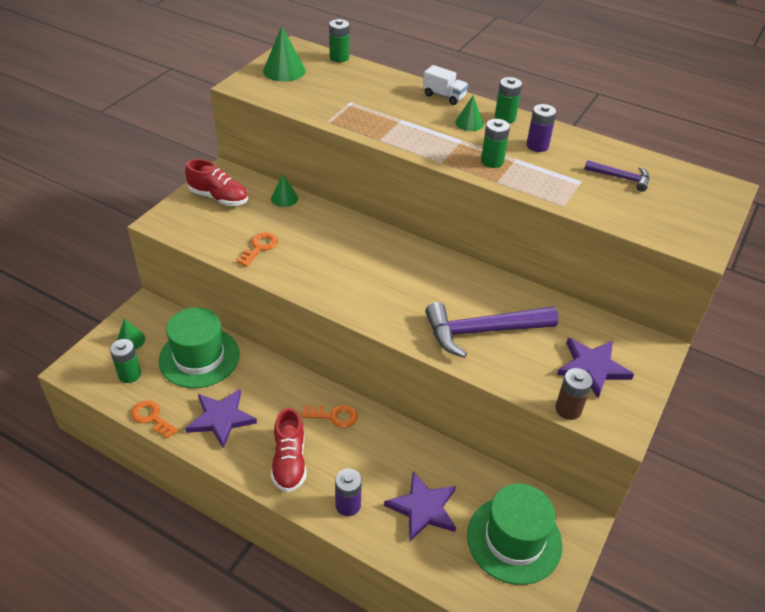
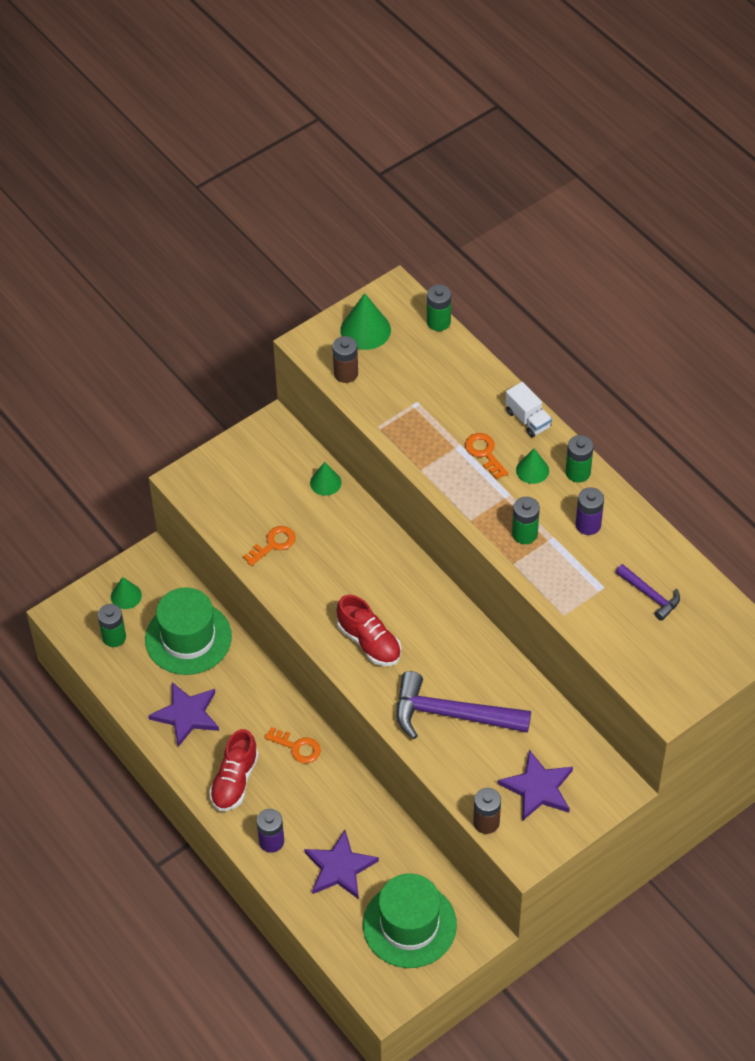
camera: 25 degrees right, 10 degrees up
orange key [131,400,178,439] -> orange key moved to [465,433,508,479]
red shoe [185,159,248,206] -> red shoe moved to [337,595,401,666]
none -> brown battery [333,336,358,383]

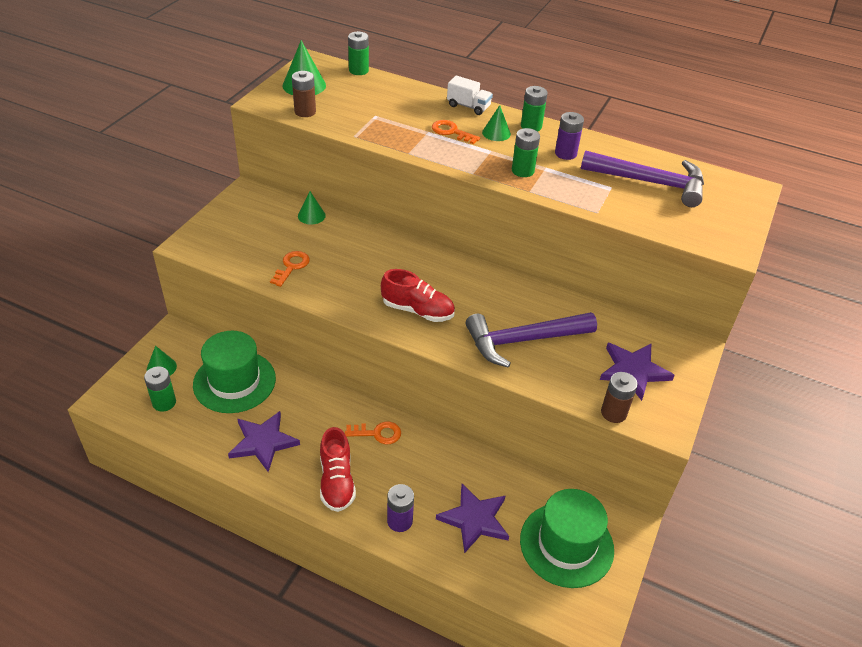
camera: 30 degrees left, 10 degrees down
purple hammer [616,564,680,621] -> purple hammer [581,150,704,207], size x1.92

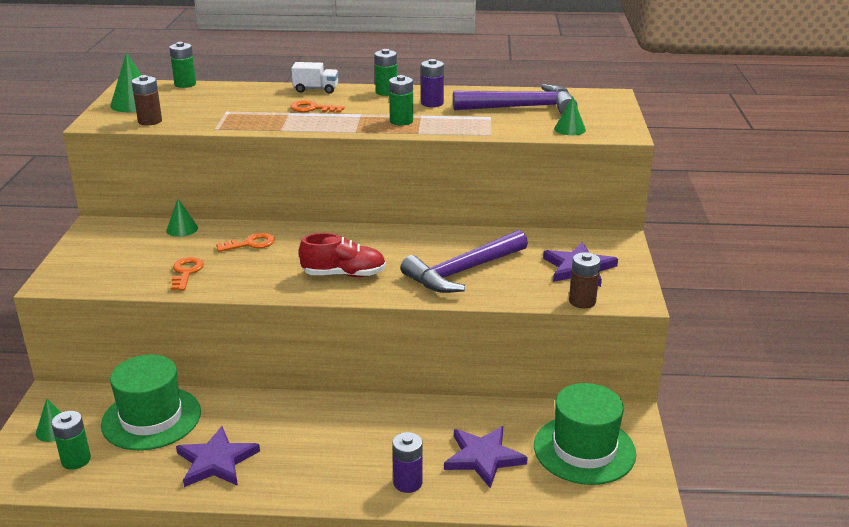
camera: 20 degrees left, 15 degrees down
red shoe [320,427,356,512] -> none
orange key [345,422,401,444] -> orange key moved to [216,233,275,252]
green cone [482,105,511,141] -> green cone moved to [554,96,586,135]

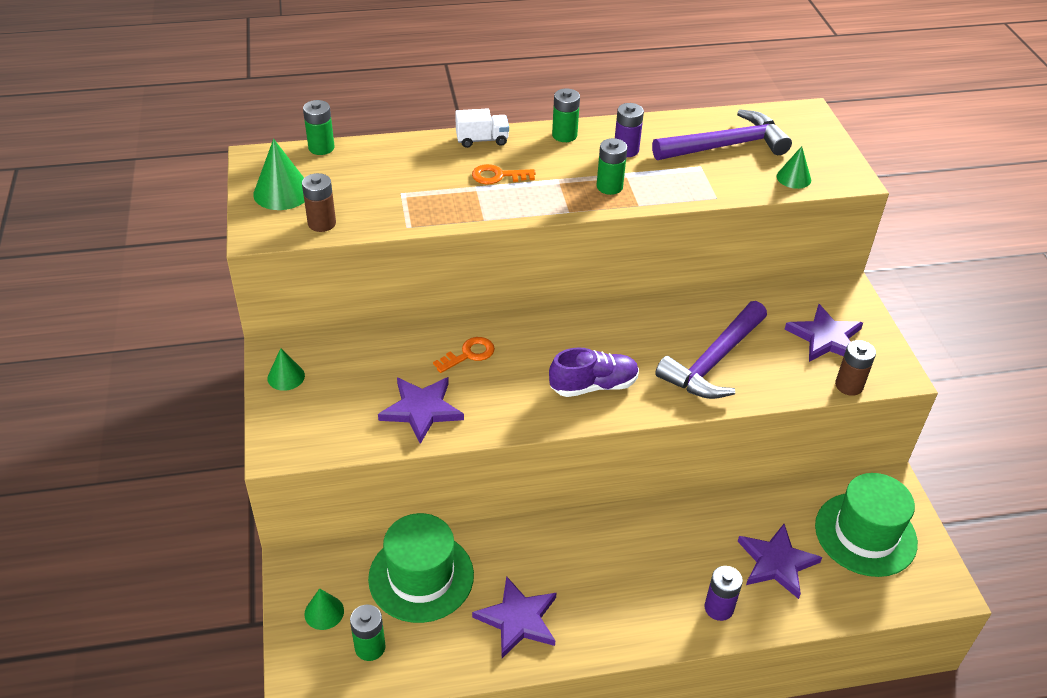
camera: 15 degrees left, 15 degrees up
green cone [166,199,198,237] -> green cone moved to [267,348,305,391]
orange key [170,257,204,291] -> purple star [378,377,464,444]
red shoe [299,233,386,277] -> purple shoe [549,347,639,397]

